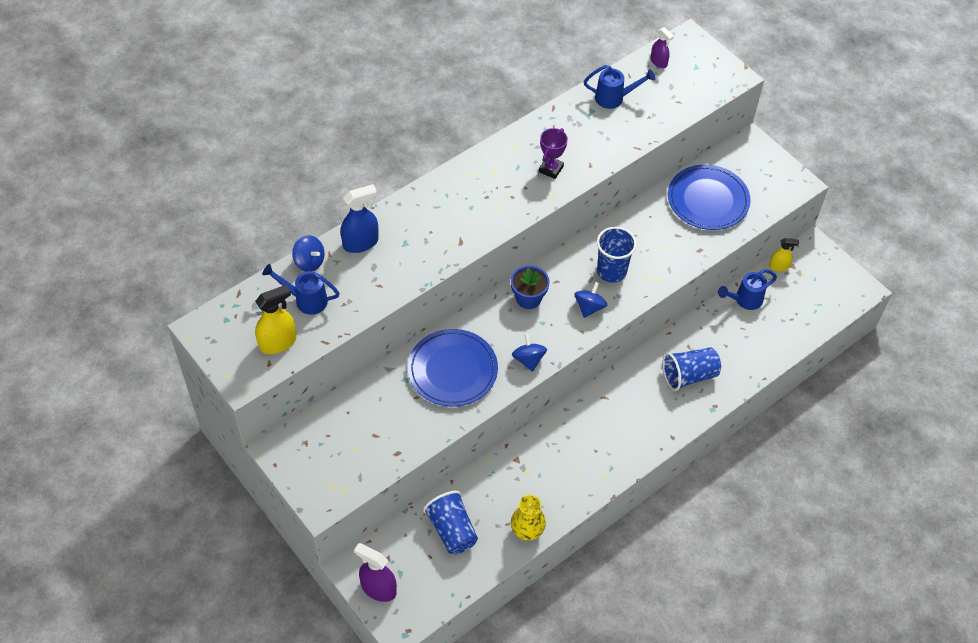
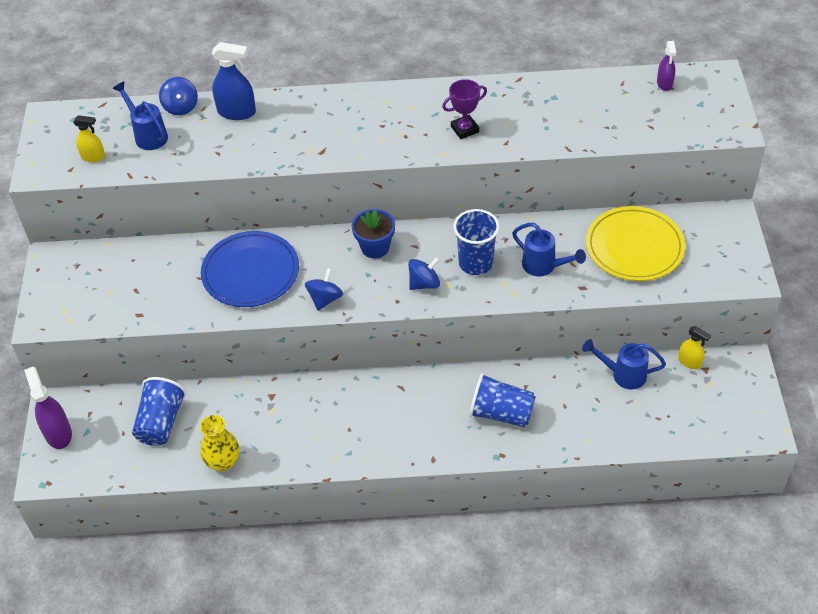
camera: 40 degrees right, 5 degrees down
yellow spray bottle [255,285,296,354] -> yellow spray bottle [73,115,105,162], size x0.61
blue watering can [584,65,655,109] -> blue watering can moved to [512,223,586,276]
blue plate [668,164,751,230] -> yellow plate [586,206,685,281]

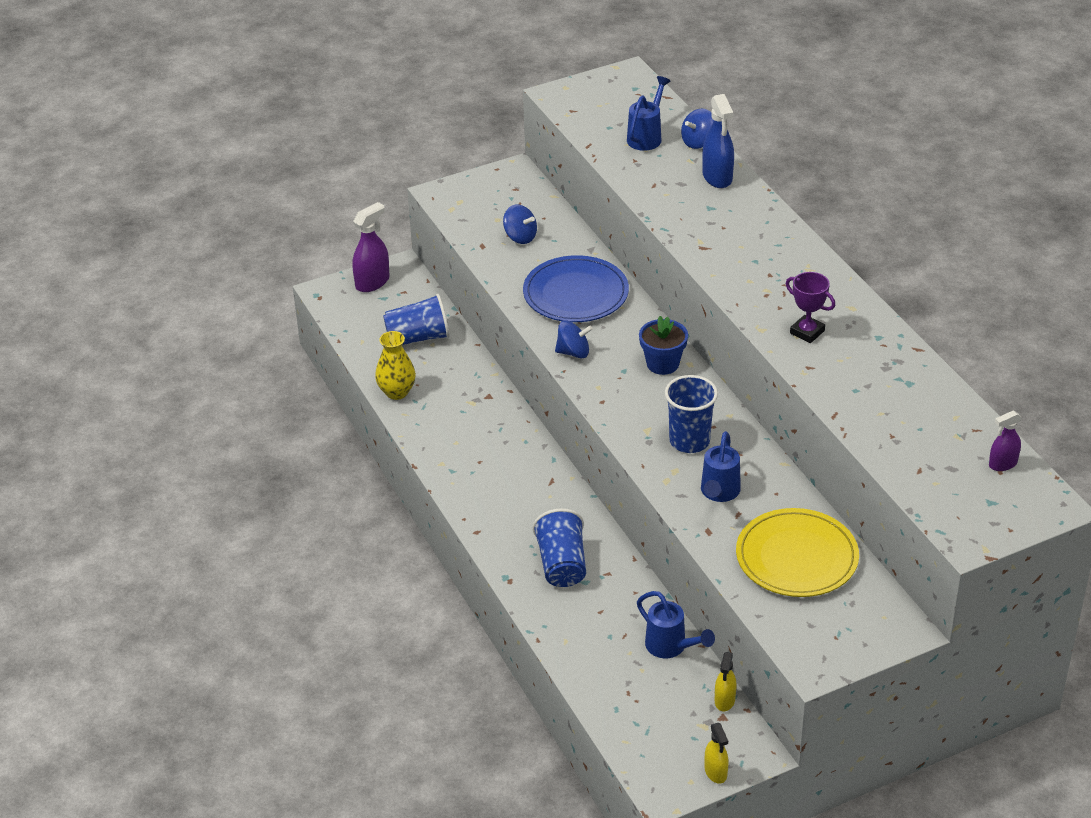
camera: 65 degrees right, 10 degrees down
yellow spray bottle [73,115,105,162] -> yellow spray bottle moved to [705,723,728,784]
blue spinning top [408,257,440,290] -> blue spinning top moved to [503,204,537,244]
blue watering can [582,339,666,389] -> blue watering can turned 150 degrees clockwise [637,591,715,658]

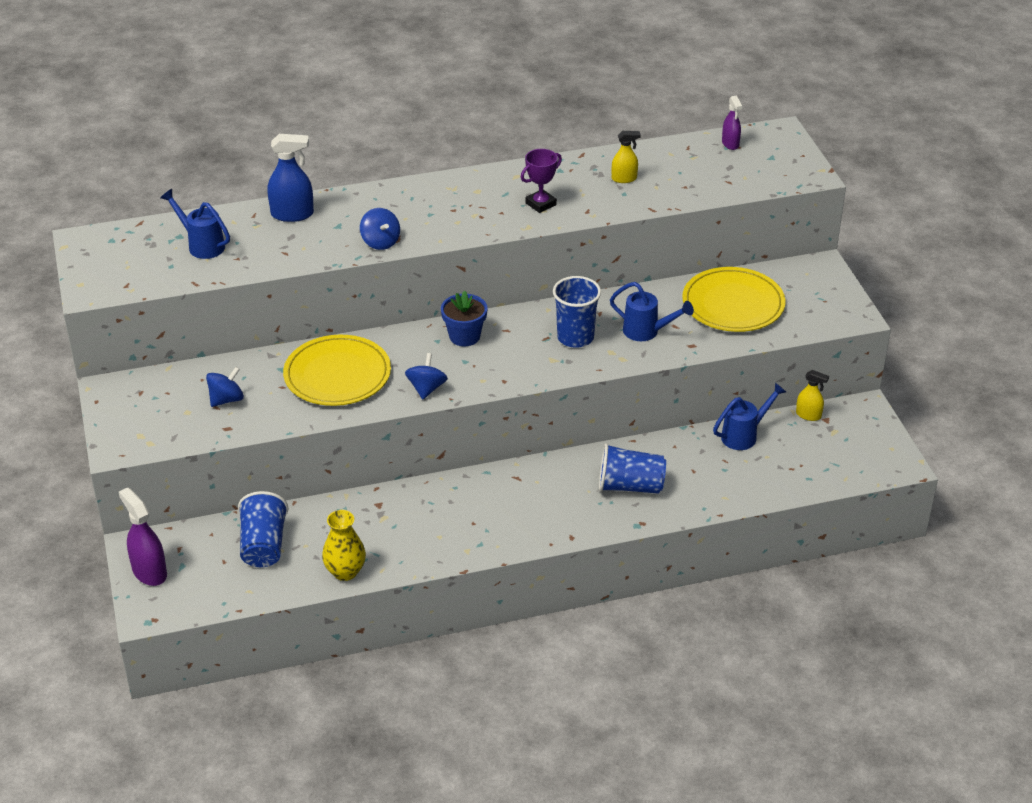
camera: 80 degrees left, 0 degrees up
blue plate [523,255,629,322] -> yellow plate [283,335,391,406]
blue spinning top [681,108,714,149] -> blue spinning top moved to [360,208,400,250]
yellow spray bottle [705,723,728,784] -> yellow spray bottle moved to [612,131,641,183]

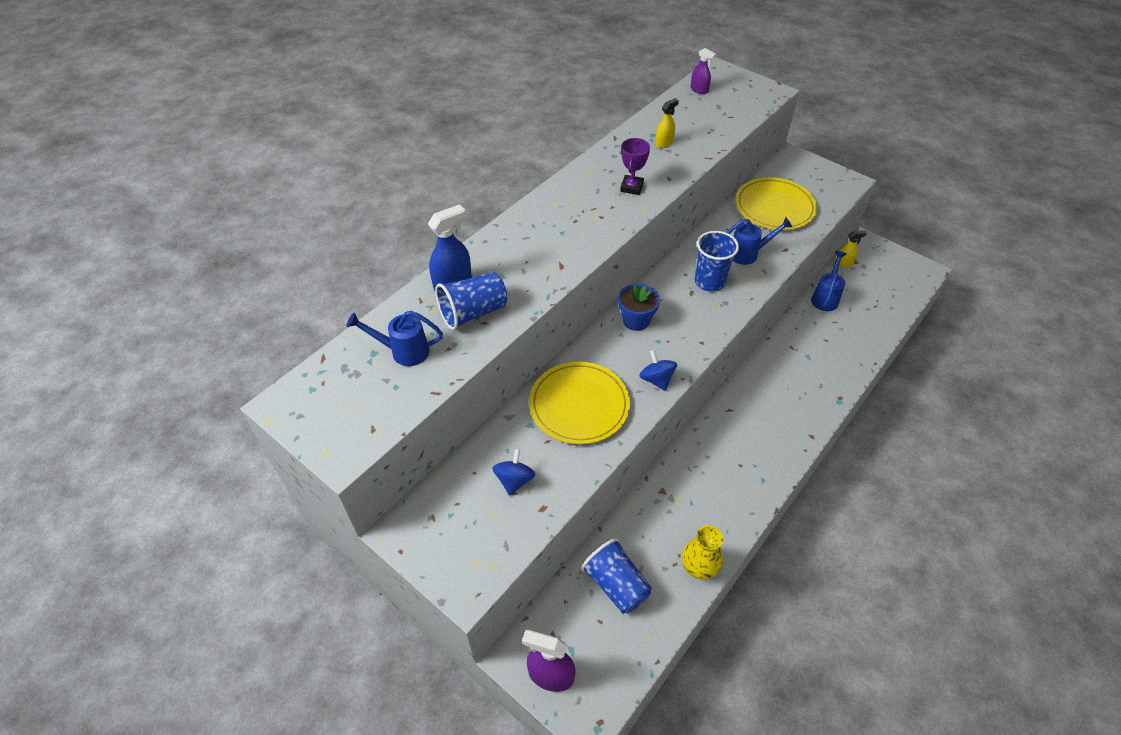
camera: 35 degrees left, 10 degrees up
blue spinning top [360,208,400,250] -> none
blue cup [599,443,666,494] -> blue cup moved to [435,272,507,330]

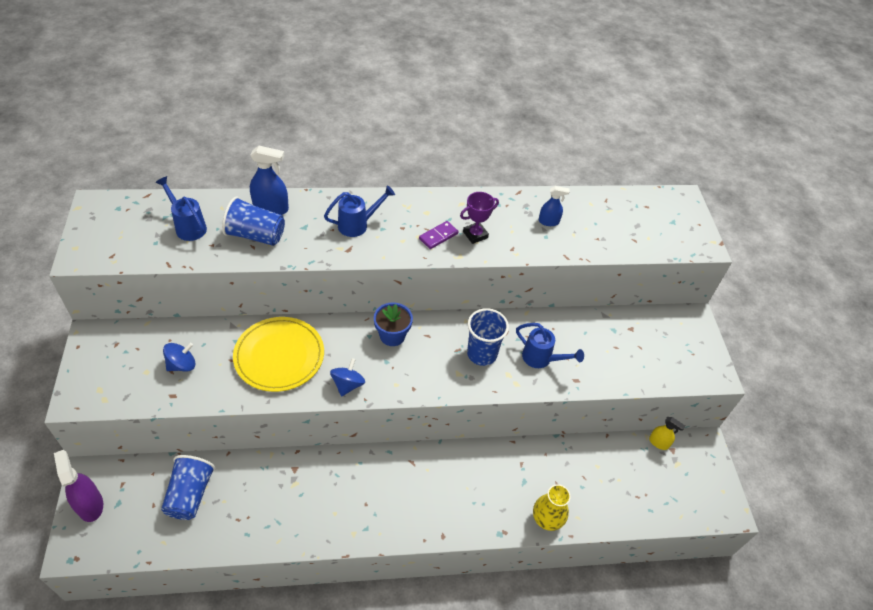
camera: 40 degrees right, 0 degrees up
yellow spray bottle [655,98,679,148] -> blue spray bottle [539,186,570,226]
yellow vase [682,525,723,580] -> yellow vase moved to [533,484,571,531]
purple spray bottle [691,48,716,94] -> none
yellow plate [735,177,817,230] -> none
blue watering can [811,251,846,311] -> blue watering can moved to [324,185,395,237]
none -> purple domino [419,221,458,249]

